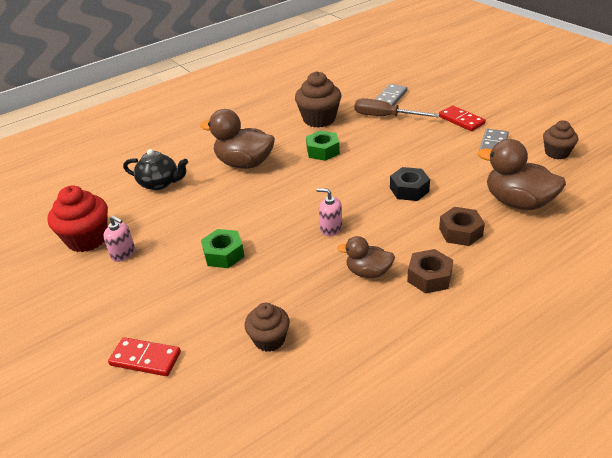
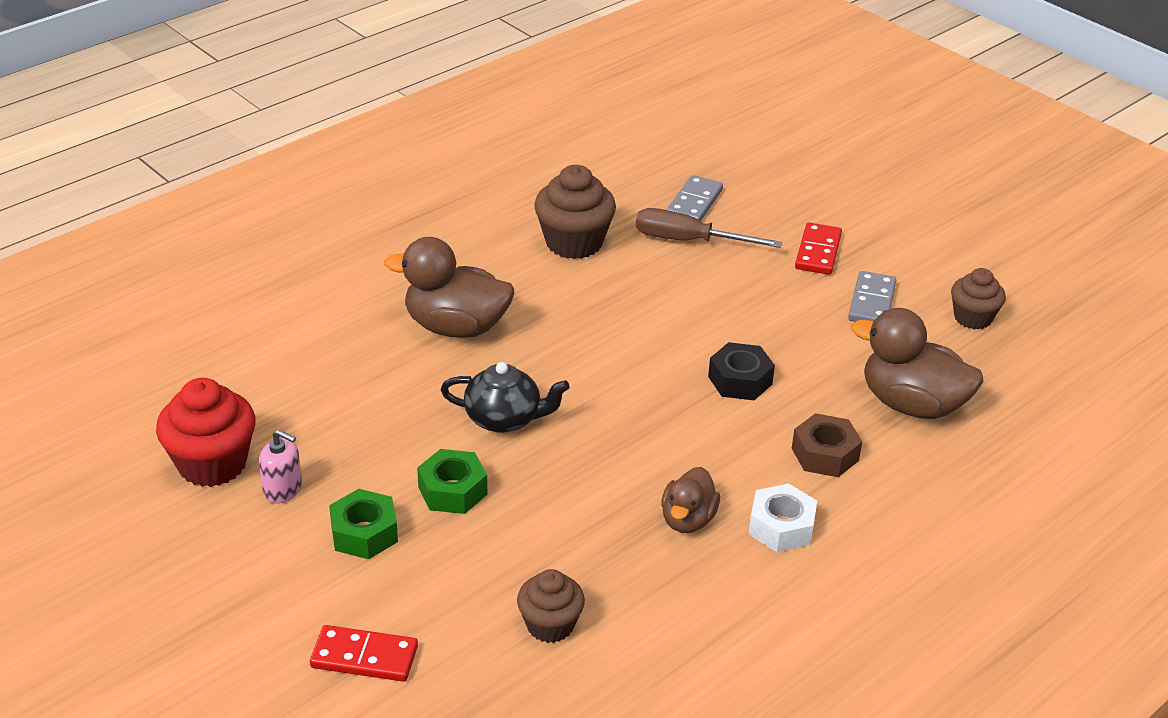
camera: 10 degrees left, 0 degrees up
black teapot [123,149,188,190] -> black teapot moved to [441,362,570,433]
green nut [306,130,340,161] -> green nut moved to [329,489,398,559]
pink soap dispenser [316,188,342,236] -> none
brown duck [337,236,395,278] -> brown duck turned 75 degrees counterclockwise [661,467,720,533]
brown nut [407,249,453,294] -> white nut [748,483,817,552]
red domino [439,105,486,131] -> red domino turned 60 degrees clockwise [795,222,842,275]

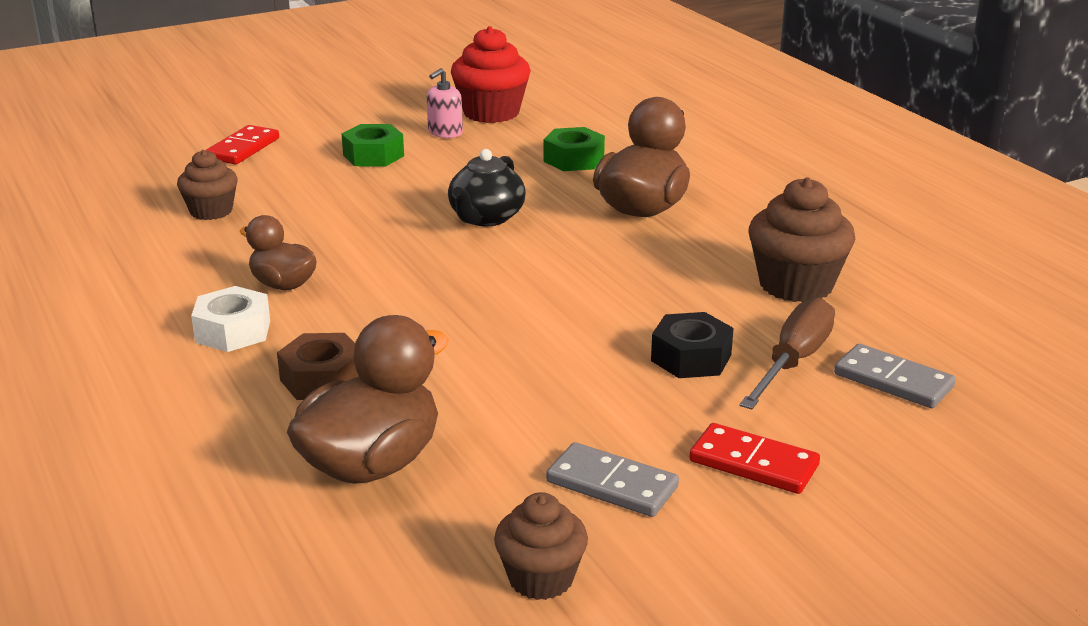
camera: 105 degrees right, 10 degrees down
green nut [417,449,487,514] -> green nut moved to [544,127,605,171]
black nut [708,342,775,400] -> black nut moved to [651,312,734,378]

